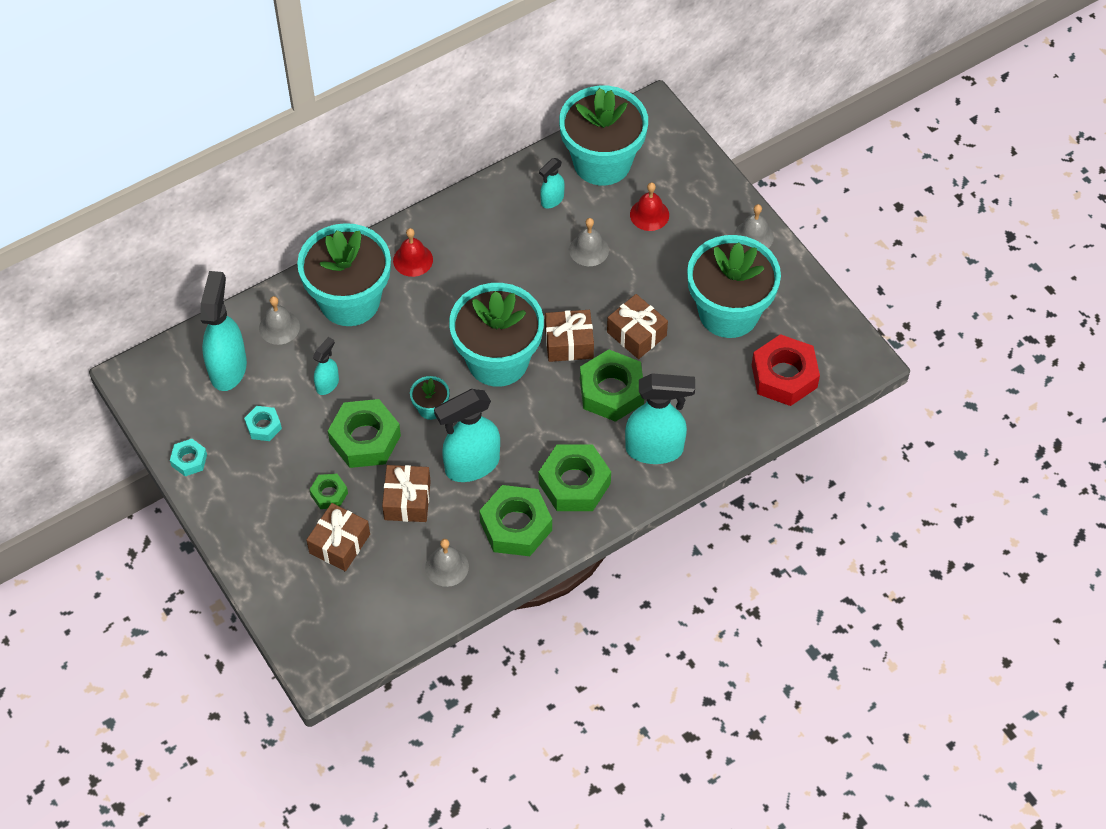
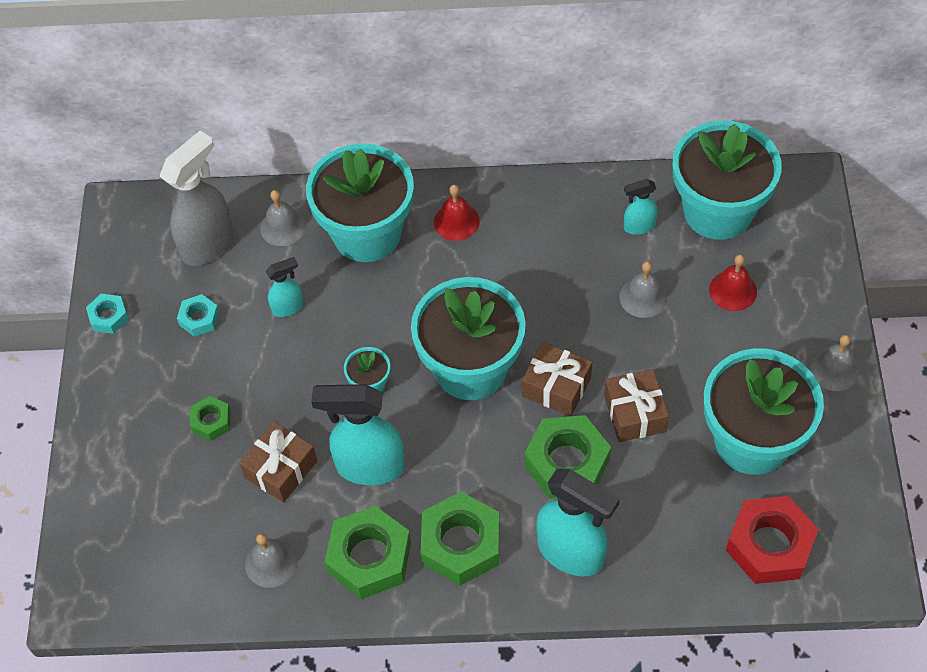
camera: 35 degrees right, 0 degrees up
turquoise spray bottle [200,271,247,391] -> grey spray bottle [159,131,233,266]
brown gift [306,503,370,571] -> none
green nut [328,399,401,468] -> none

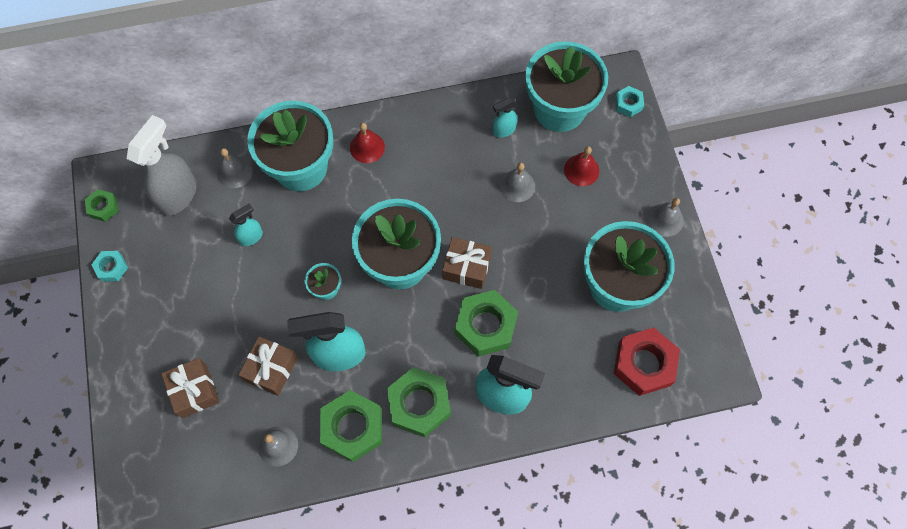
camera: 15 degrees left, 10 degrees up
turquoise nut [177,294,219,337] -> turquoise nut moved to [615,86,644,117]
green nut [190,396,231,441] -> green nut moved to [85,189,118,222]
brown gift [604,369,669,442] -> brown gift moved to [161,358,220,418]

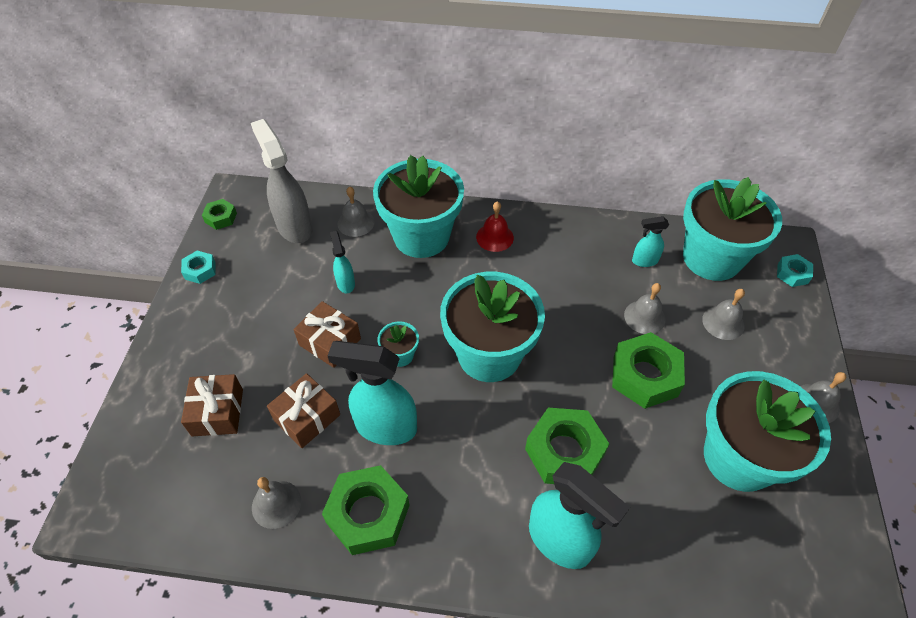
camera: 20 degrees right, 15 degrees down
grey spray bottle [127,115,197,216] -> grey spray bottle turned 75 degrees counterclockwise [251,119,313,243]
turquoise spray bottle [229,203,263,246] -> turquoise spray bottle turned 90 degrees counterclockwise [330,231,355,293]
green nut [387,367,451,437] -> green nut moved to [612,332,685,409]
brown gift [442,237,492,289] -> brown gift moved to [293,301,361,368]
red bell [564,146,599,186] -> grey bell [702,289,745,340]
red nut [613,328,680,396] -> none

